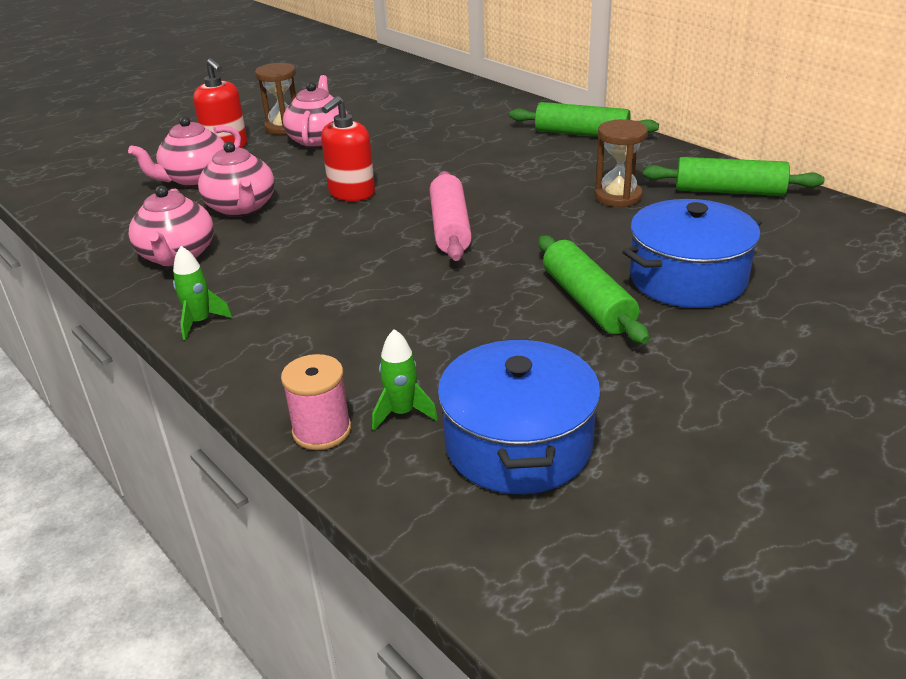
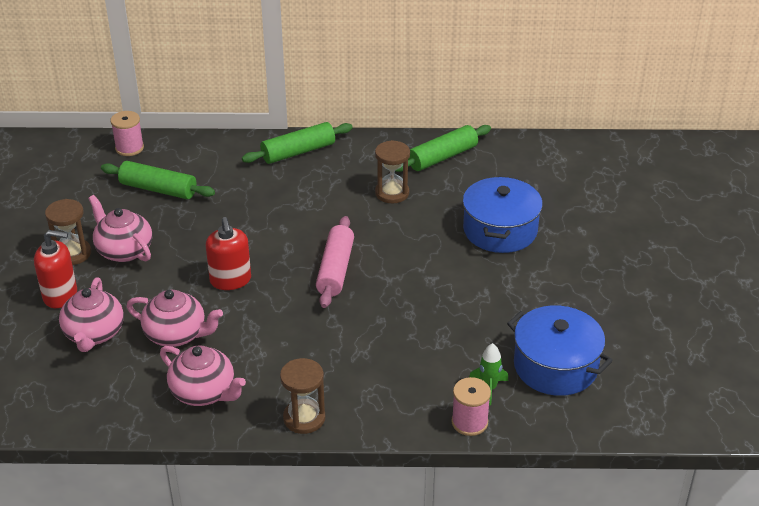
camera: 50 degrees left, 5 degrees up
green rocket [173,246,232,340] -> brown hourglass [280,358,325,434]
pink rolling pin [430,171,472,261] -> pink rolling pin turned 60 degrees clockwise [316,216,354,308]
green rolling pin [538,236,650,344] -> green rolling pin moved to [101,161,215,199]
none -> pink spool [110,111,144,156]

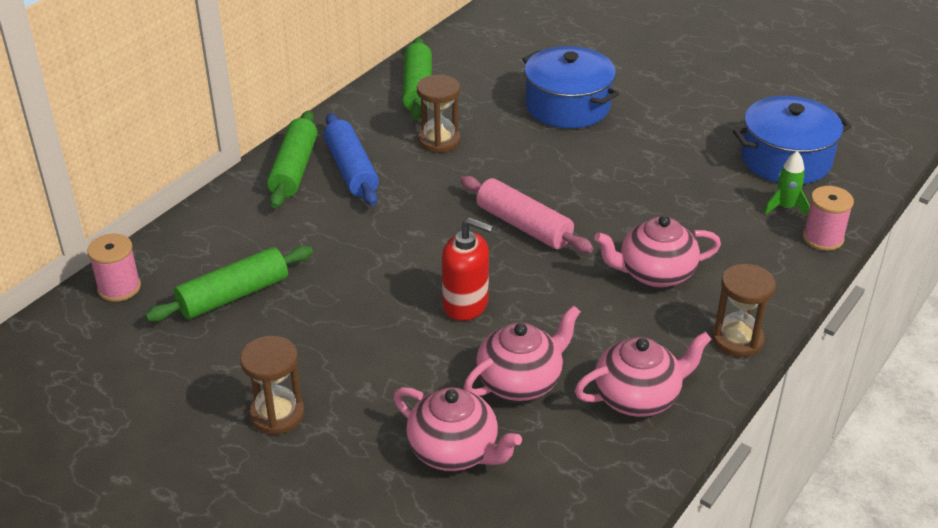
camera: 55 degrees left, 0 degrees up
red soap dispenser [34,230,77,308] -> none
pink teapot [88,195,152,262] -> pink teapot moved to [594,215,721,288]
none -> blue rolling pin [324,113,379,206]

